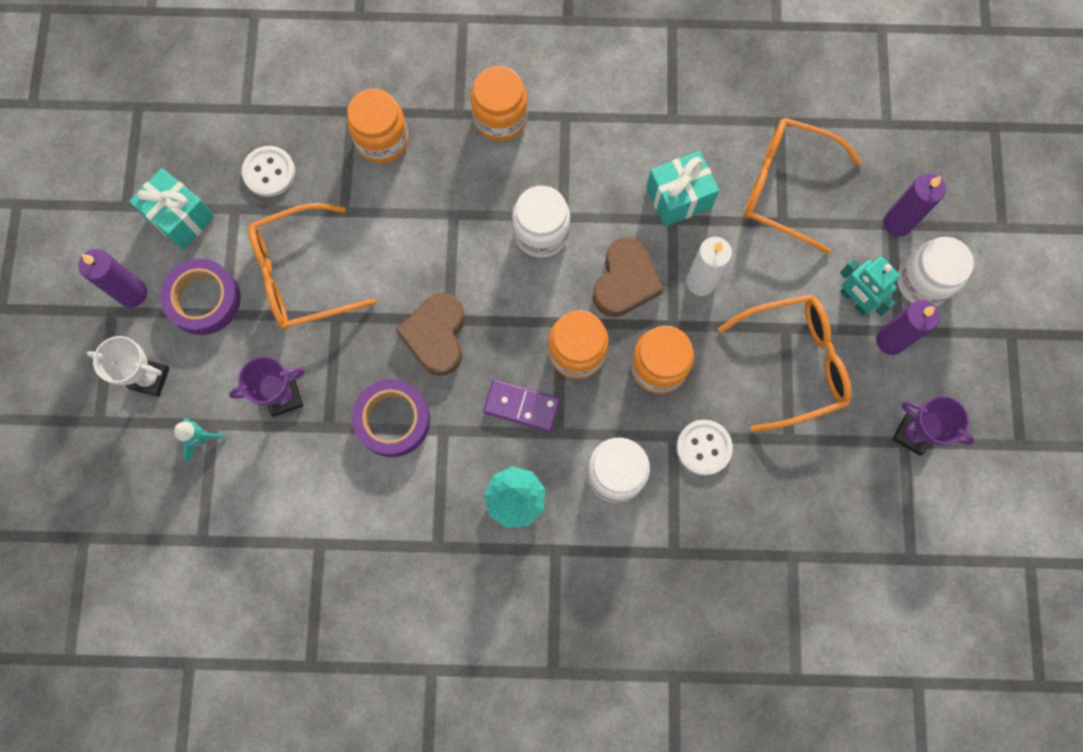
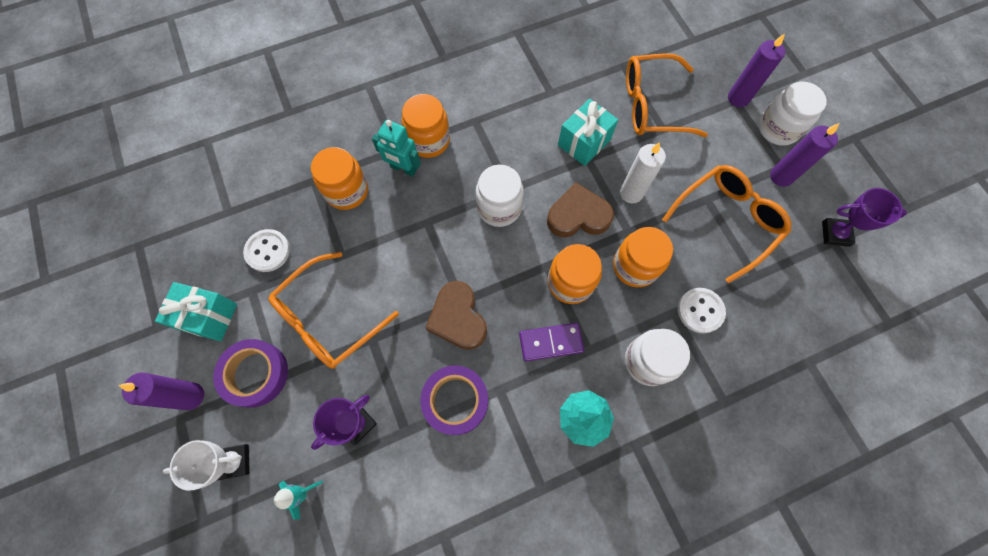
camera: 25 degrees left, 5 degrees down
brown heart [593,237,664,317] -> brown heart turned 90 degrees counterclockwise [547,182,614,238]
turquoise robot [840,257,900,316] -> turquoise robot moved to [372,120,421,177]

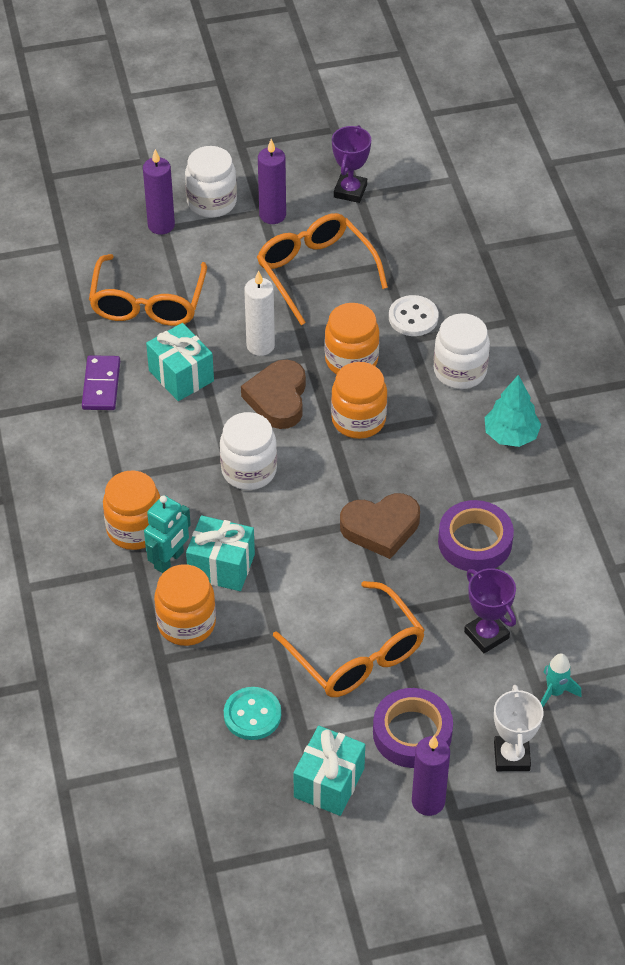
camera: 80 degrees left, 20 degrees down
white button [243,229,290,272] -> turquoise button [224,687,281,740]
purple domino [519,323,584,362] -> purple domino moved to [82,355,120,410]
none -> turquoise gift [186,515,255,591]

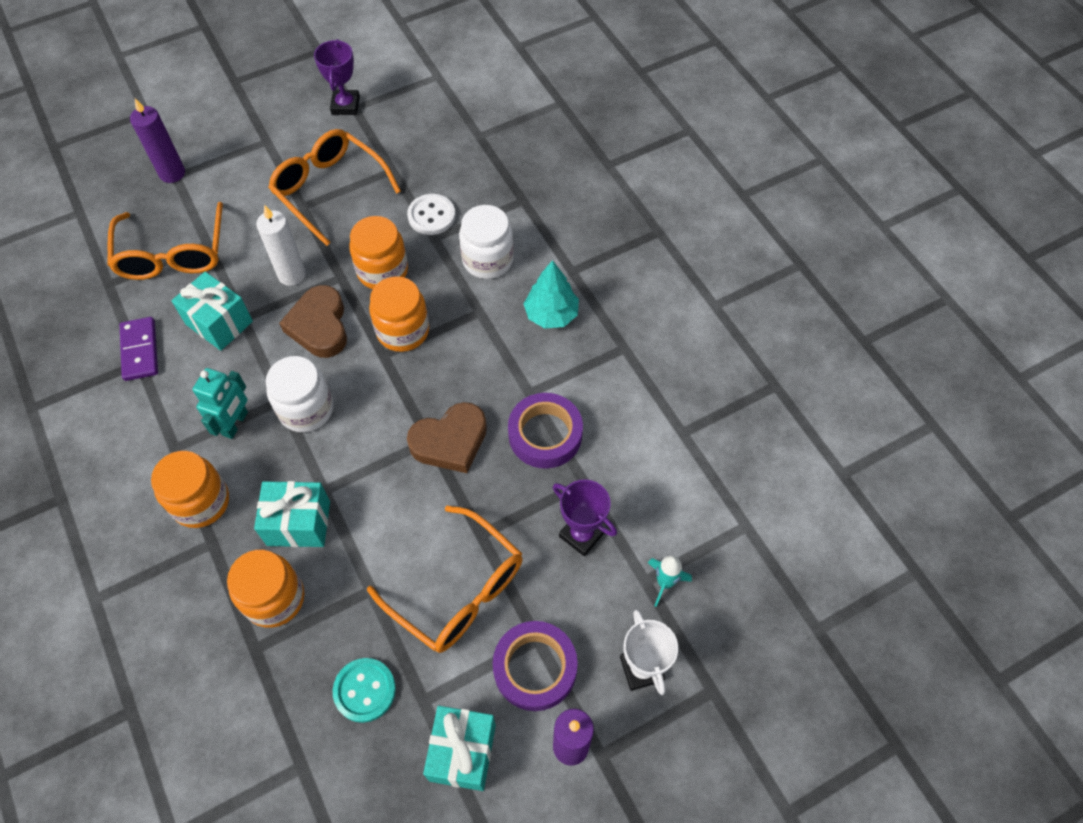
camera: 15 degrees left, 10 degrees up
turquoise robot [144,495,191,573] -> turquoise robot moved to [192,368,248,439]
white jar [185,146,237,218] -> none
purple candle [258,139,286,224] -> none

